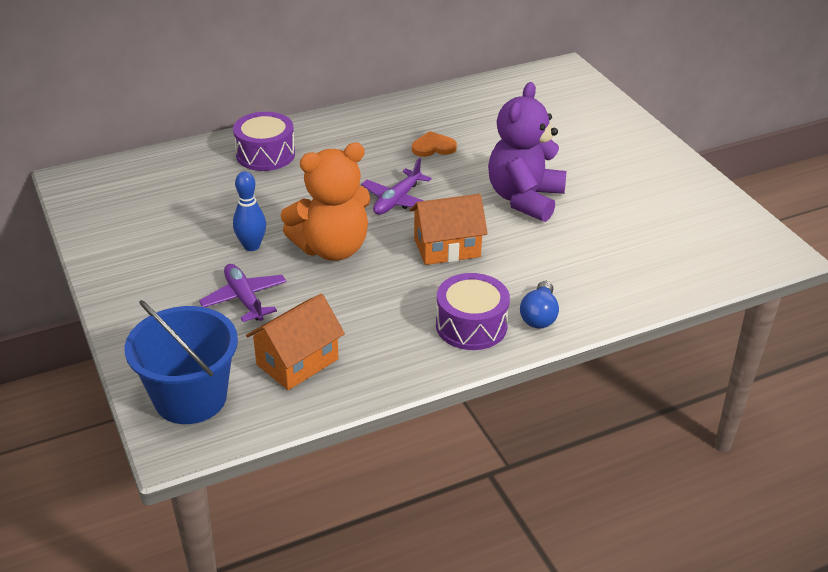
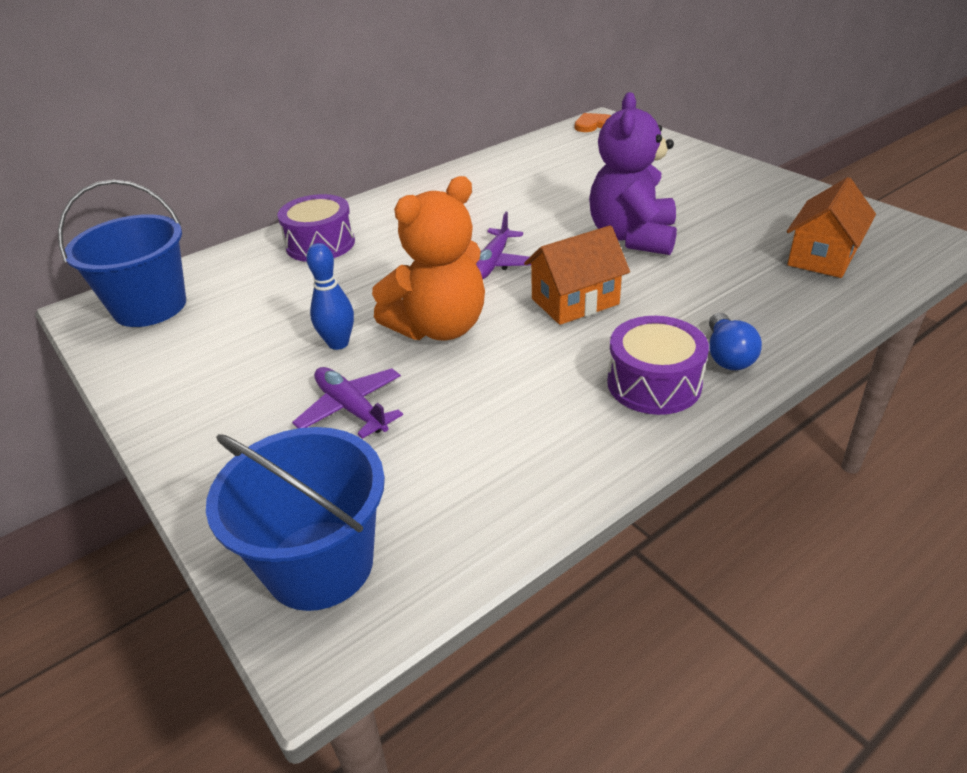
camera: 10 degrees left, 0 degrees up
orange house [246,293,345,390] -> orange house moved to [787,177,876,278]
orange heart [412,131,457,157] -> orange heart moved to [575,113,611,132]
none -> blue bucket [58,180,186,327]

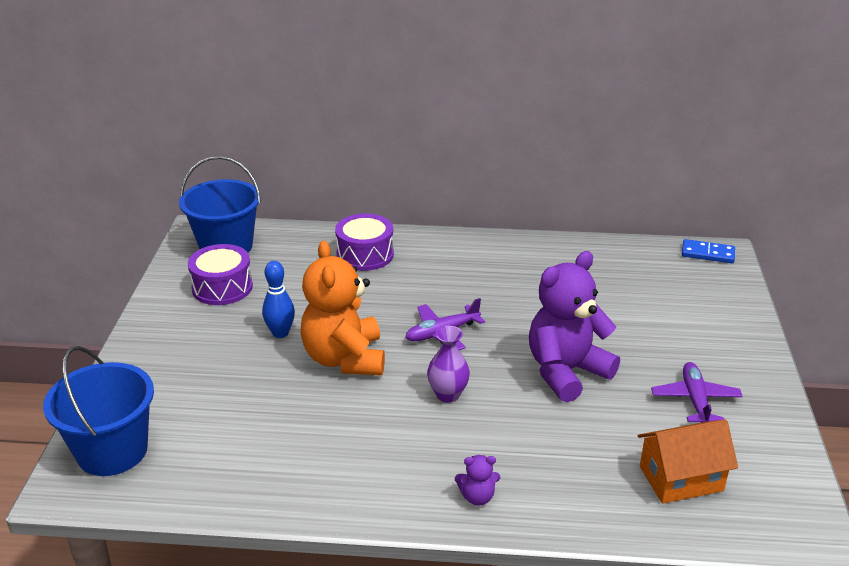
camera: 40 degrees right, 5 degrees down
purple plane [292,367,403,439] -> purple plane moved to [651,362,743,423]
orange teddy bear [372,176,485,340] -> orange teddy bear turned 75 degrees clockwise [301,241,385,375]
orange house [524,225,630,325] -> purple vase [427,326,470,403]
orange heart [575,113,611,132] -> blue domino [682,239,735,263]
purple drum [607,316,709,415] -> purple drum moved to [188,244,253,305]
blue light bulb [709,313,762,370] -> purple teddy bear [455,455,500,506]

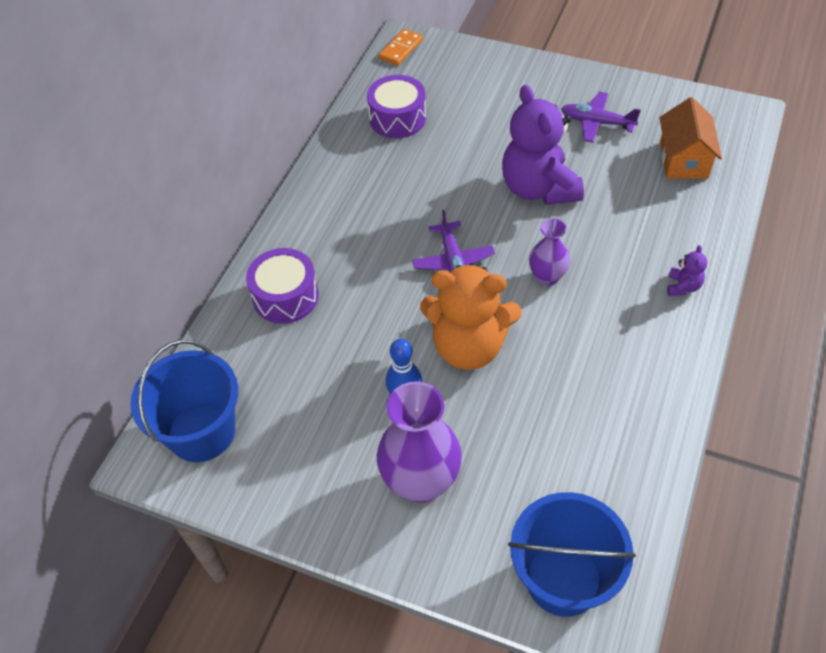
camera: 70 degrees left, 20 degrees up
purple drum [188,244,253,305] -> purple drum moved to [367,75,426,138]
blue domino [682,239,735,263] -> orange domino [379,29,423,65]
none -> purple vase [376,381,462,503]

